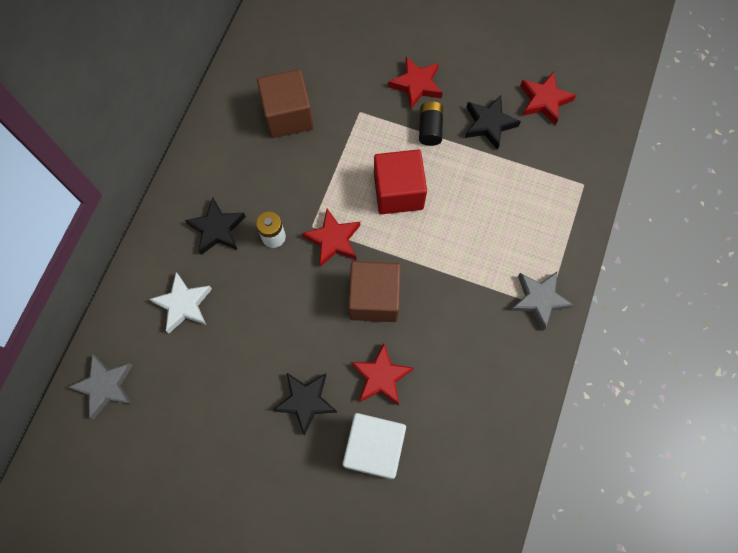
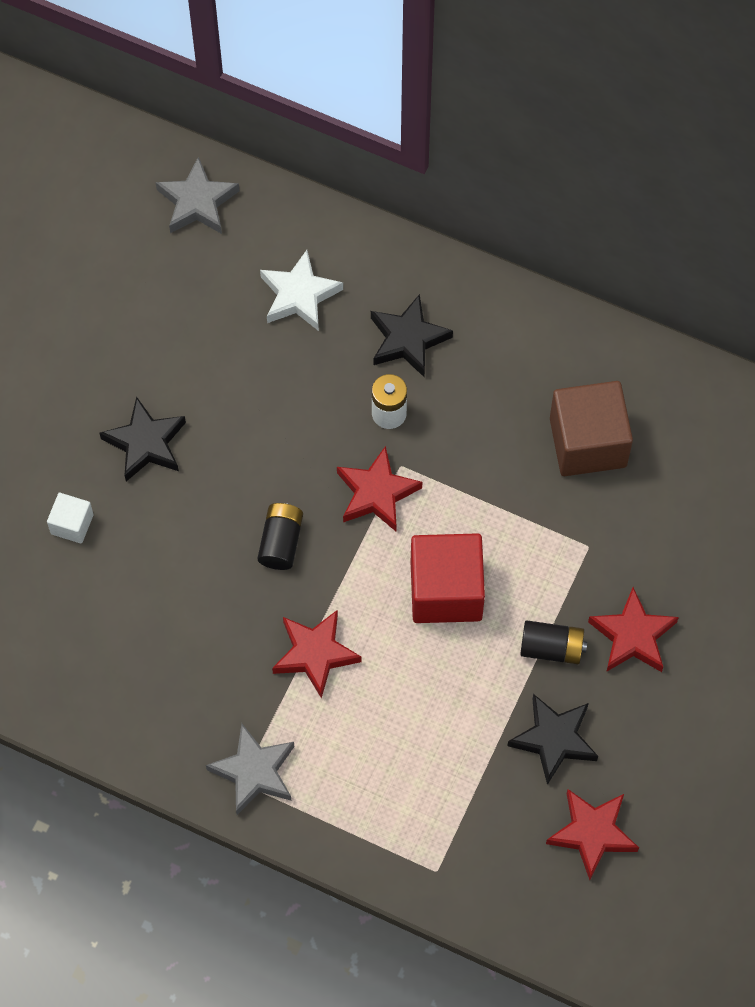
camera: 95 degrees right, 5 degrees down
white cube [343,413,406,479] -> white cube [47,493,94,544], size x0.50
brown cube [348,261,401,322] -> black battery [257,503,303,570]
red star [351,343,414,405] -> red star moved to [272,610,362,698]

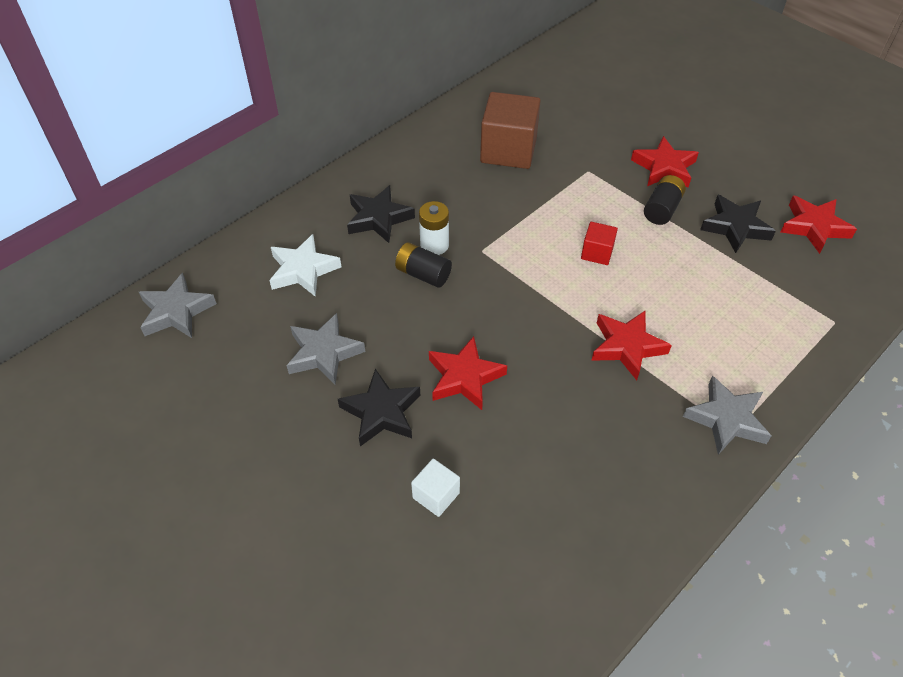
camera: 70 degrees left, 15 degrees down
black battery [257,503,303,570] -> black battery moved to [395,242,452,288]
red star [337,446,422,531] -> red star moved to [429,336,507,410]
red cube [411,533,485,623] -> red cube [581,222,618,265], size x0.50
none -> grey star [286,313,365,384]

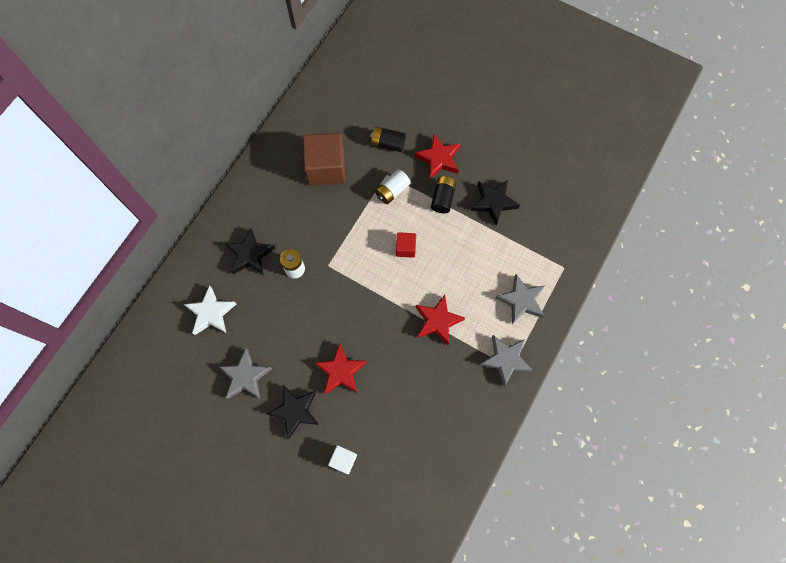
camera: 15 degrees left, 20 degrees up
grey star [139,273,217,338] -> grey star moved to [495,274,545,324]
black battery [395,242,452,288] -> black battery moved to [370,126,406,152]
red star [781,196,857,254] -> none
none -> white battery [375,169,411,204]

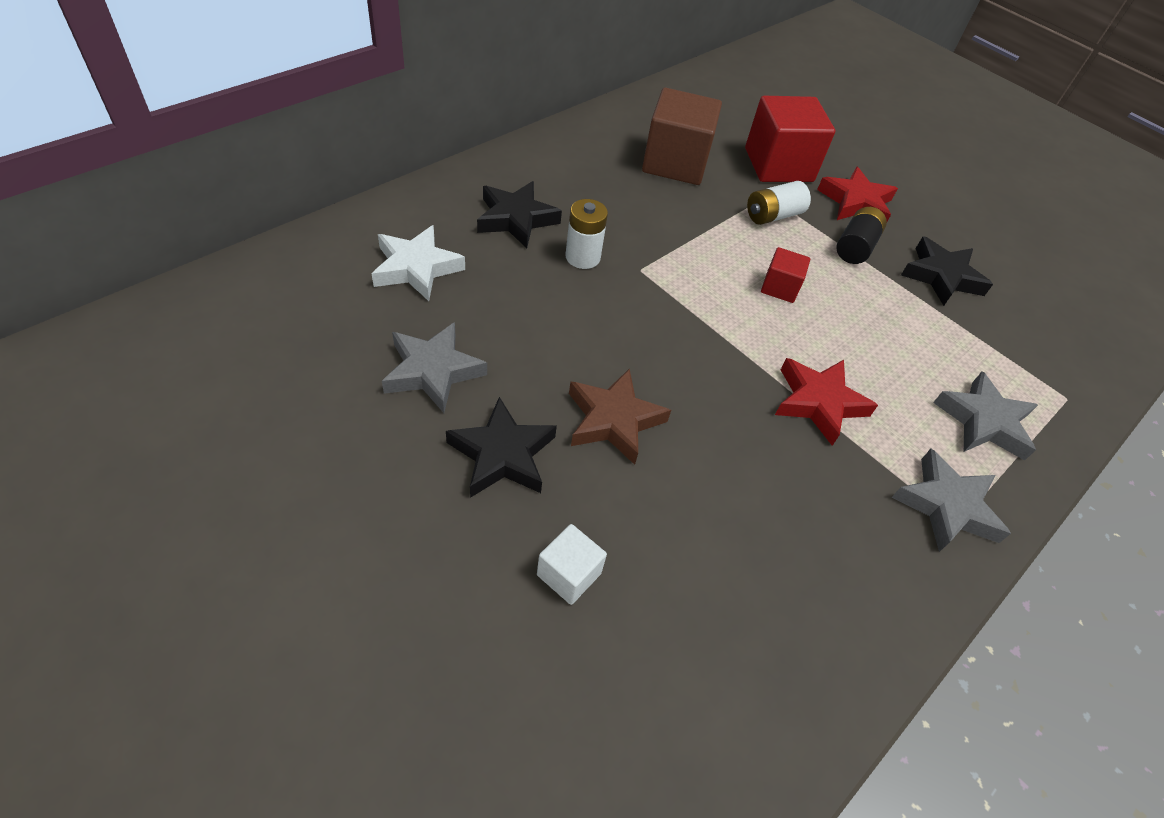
camera: 10 degrees right, 20 degrees down
red star [314,344,367,394] -> brown star [569,369,671,465]
black battery [370,126,406,152] -> red cube [745,96,835,182]

